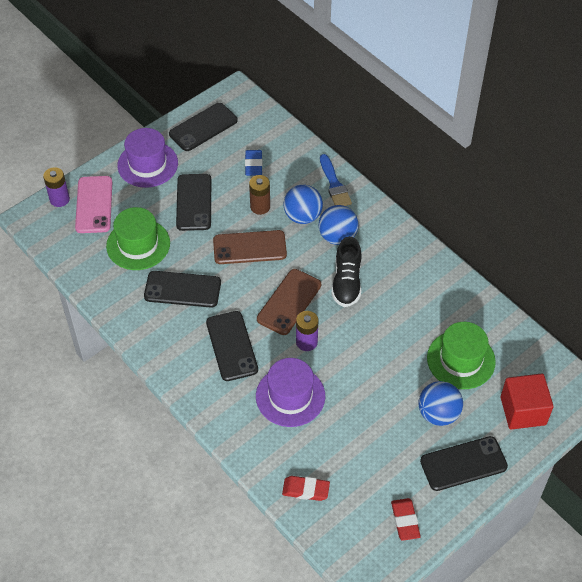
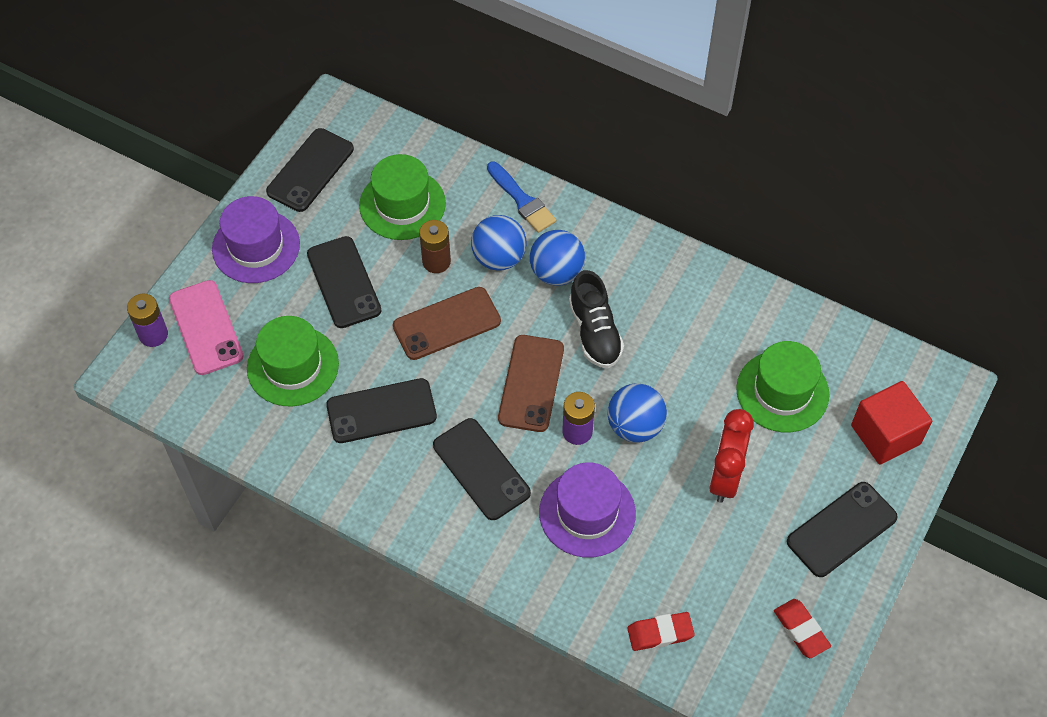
camera: 20 degrees left, 5 degrees up
blue eraser [245,150,263,176] -> green hat [359,154,446,240]
blue ball [418,381,463,426] -> blue ball moved to [607,383,667,443]
none -> red clock [709,409,754,503]

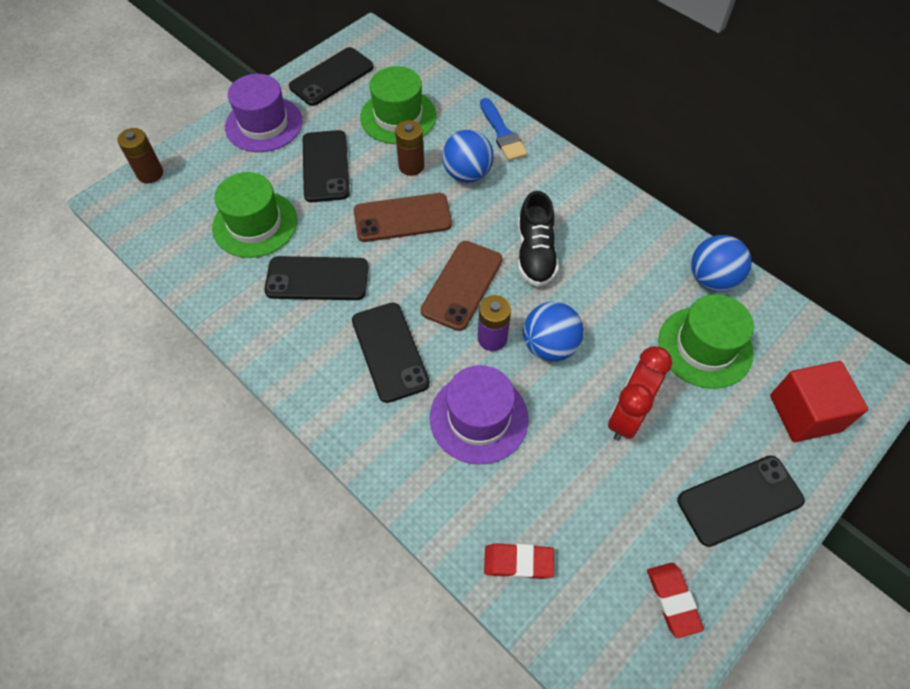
camera: 15 degrees right, 0 degrees up
purple battery [127,293,168,347] -> brown battery [117,128,163,184]
pink phone [169,280,244,375] -> none
blue ball [530,230,585,286] -> blue ball moved to [691,235,752,292]

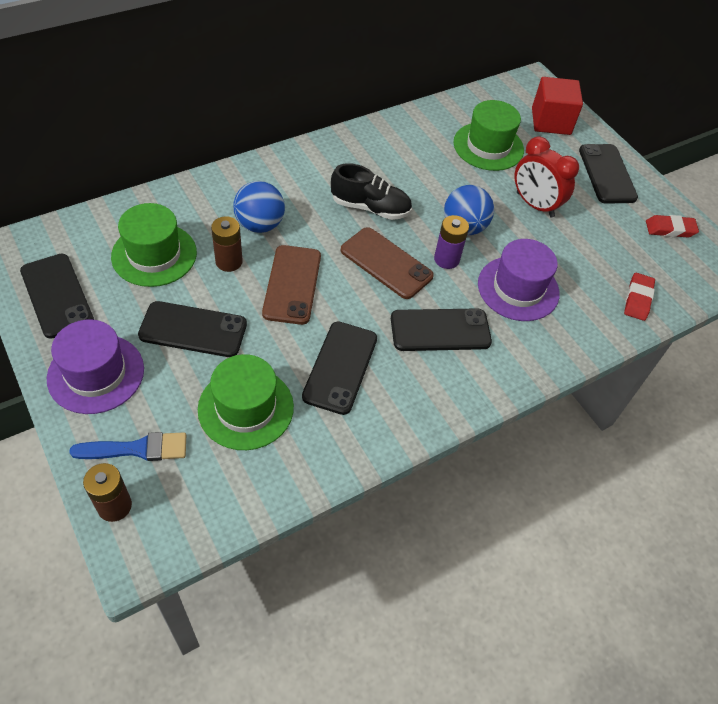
camera: 80 degrees left, 5 degrees down
blue brush [480,98,528,161] -> blue brush moved to [69,432,186,461]
blue ball [691,235,752,292] -> none

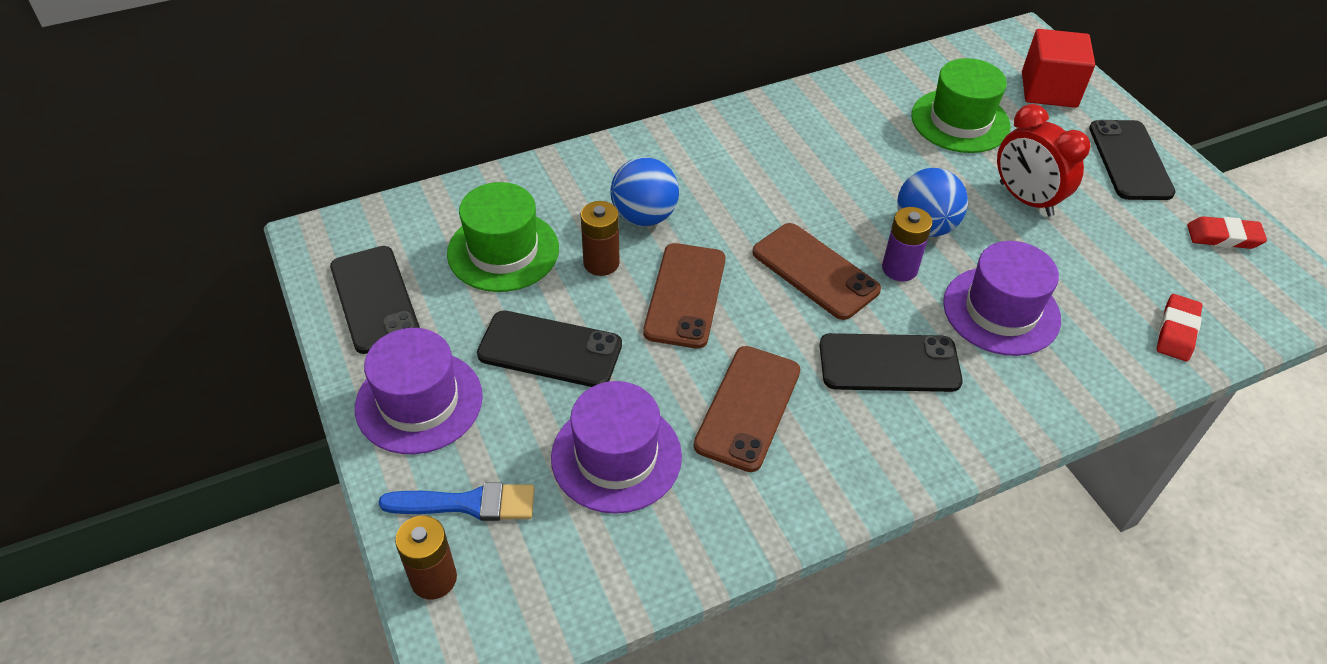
camera: 10 degrees right, 5 degrees down
green hat [198,354,294,450] -> purple hat [551,381,682,514]
black phone [302,322,377,415] -> brown phone [694,346,800,472]
black shoe [331,163,412,220] -> none

